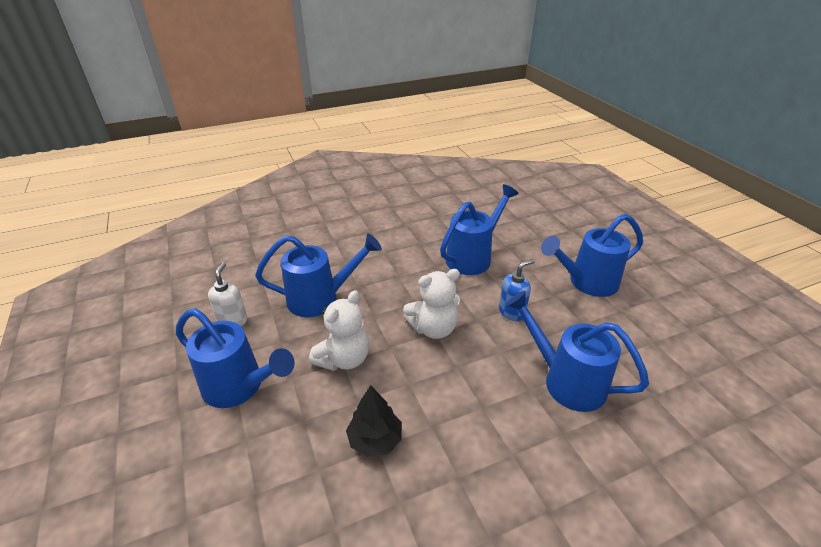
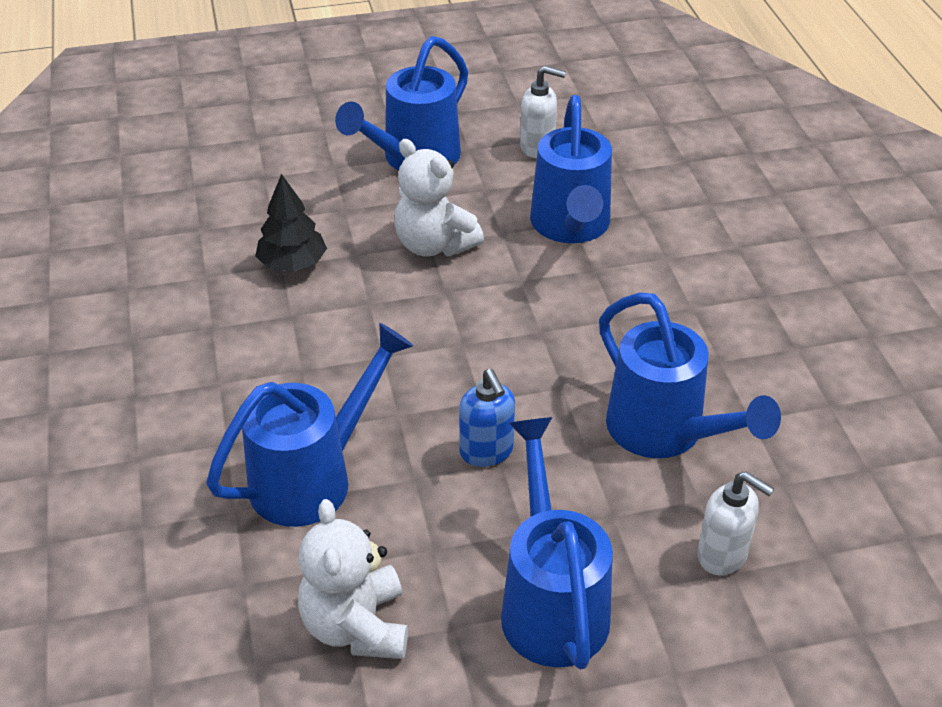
camera: 100 degrees right, 5 degrees up
white teddy bear [403,269,460,339] -> white teddy bear moved to [298,499,408,659]
none -> white soap dispenser [697,471,774,576]

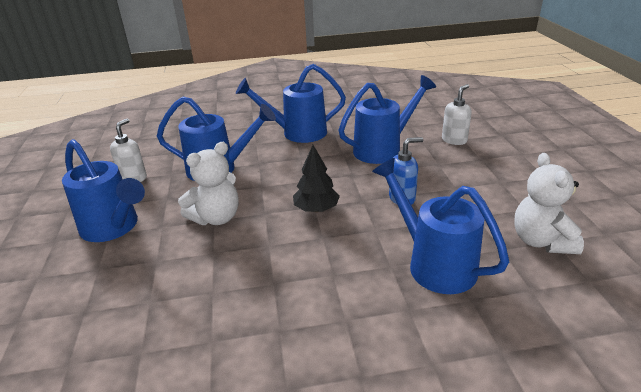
camera: 85 degrees left, 10 degrees down
black tree [255,174,327,272] -> black tree moved to [293,145,340,212]
white teddy bear [298,499,408,659] -> white teddy bear turned 90 degrees clockwise [514,153,584,254]
blue watering can [501,417,613,669] -> blue watering can moved to [236,64,346,143]

